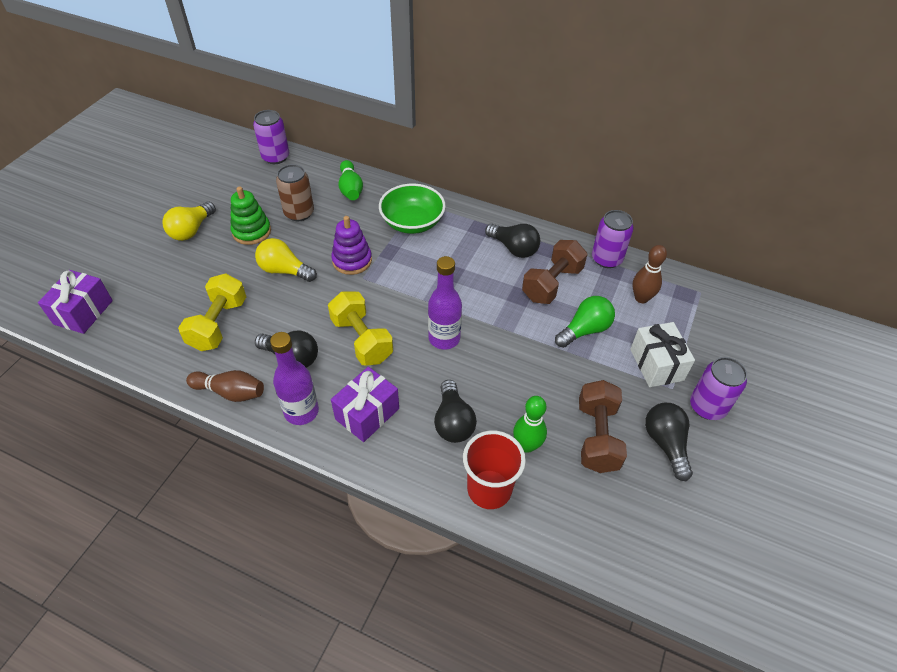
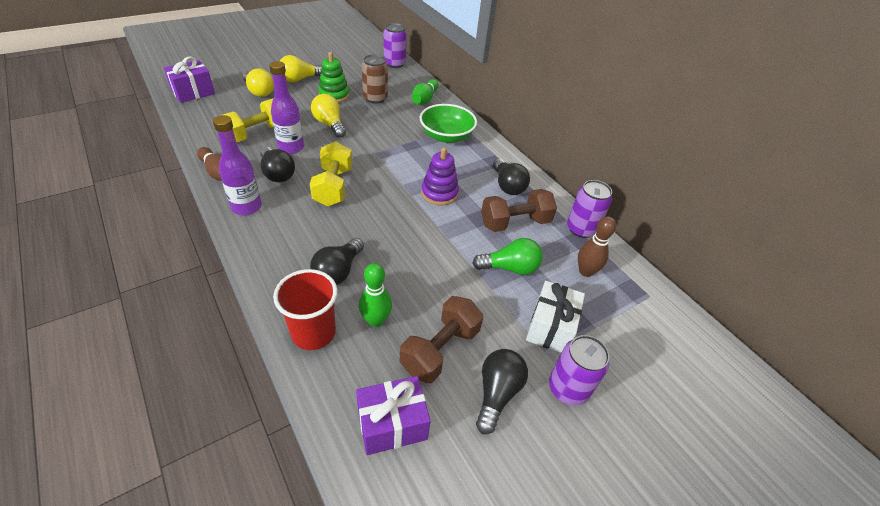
camera: 30 degrees right, 5 degrees down
purple stacking toy [331,216,372,275] -> purple stacking toy moved to [421,147,459,205]
purple gift [331,367,399,442] -> purple gift moved to [356,376,431,455]
purple bottle [428,256,462,350] -> purple bottle moved to [269,61,304,154]
none -> yellow light bulb [243,68,274,97]

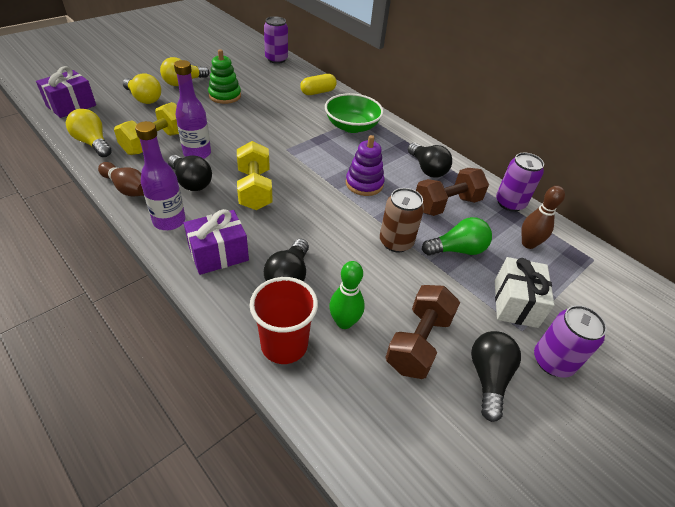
camera: 10 degrees left, 0 degrees up
yellow light bulb [311,94,346,138] -> yellow light bulb moved to [66,109,112,157]
purple gift [356,376,431,455] -> purple gift moved to [184,209,249,275]
brown can [362,54,388,104] -> brown can moved to [380,188,424,253]
green bowling pin [412,79,439,105] -> yellow capsule [300,74,337,95]

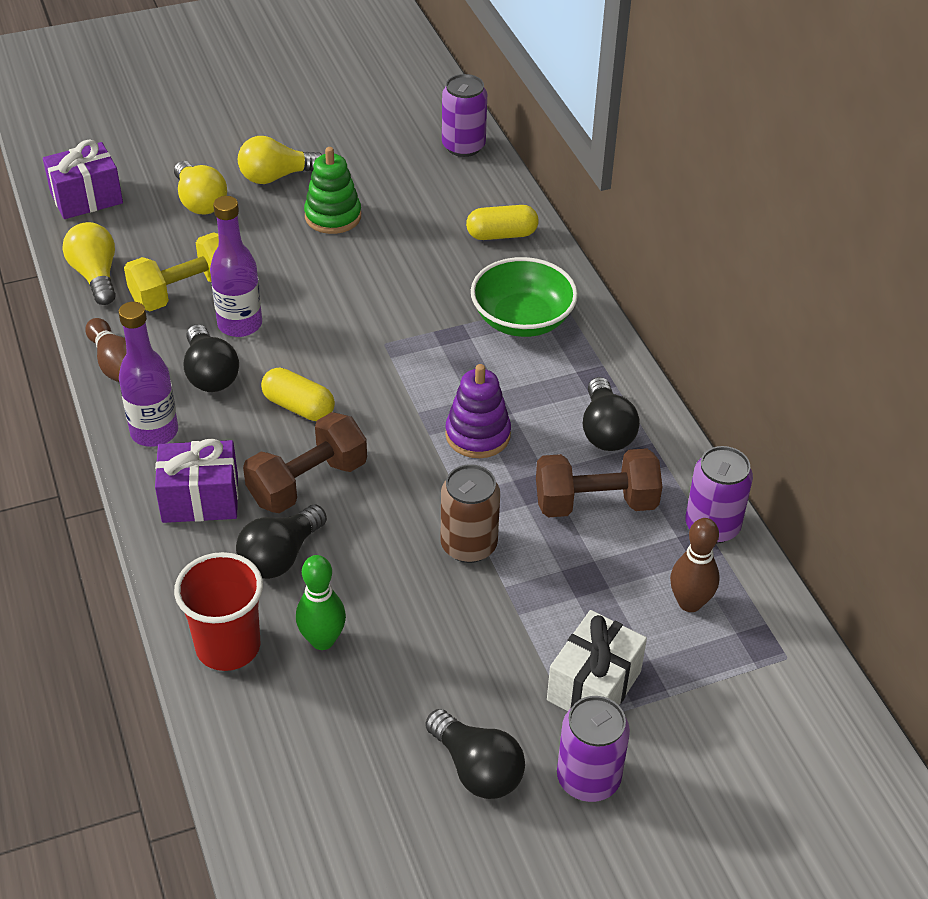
camera: 25 degrees right, 0 degrees up
yellow dumbbell [237,141,273,210] -> yellow capsule [261,368,335,421]
brown dumbbell [385,285,460,379] -> brown dumbbell moved to [243,412,367,513]
green light bulb [422,217,492,256] -> none
black light bulb [471,331,521,422] -> black light bulb turned 105 degrees clockwise [426,709,525,799]

